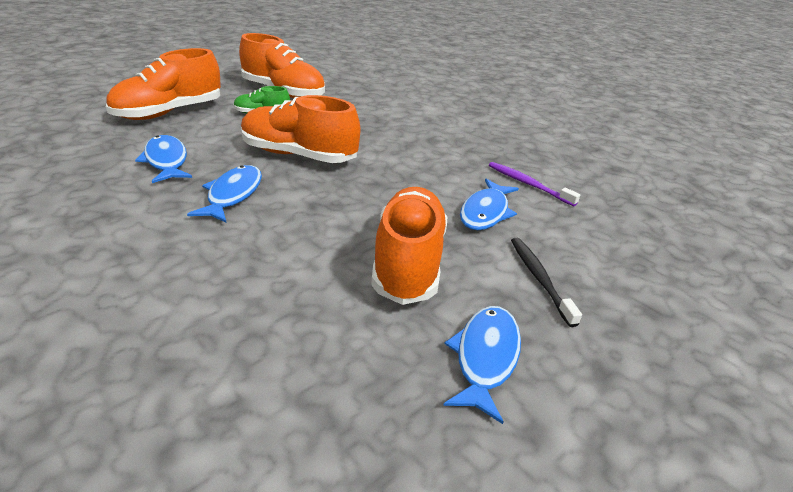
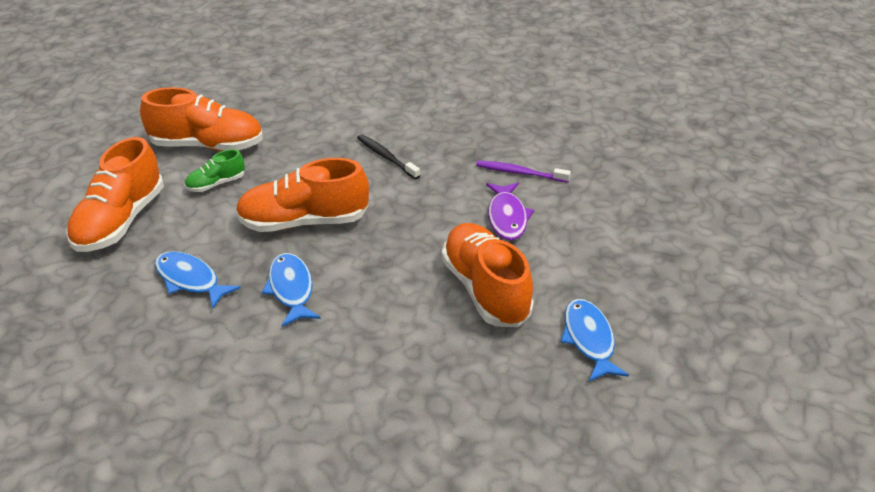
camera: 25 degrees left, 5 degrees up
blue fish [460,179,519,230] -> purple fish [486,183,534,240]
black toothbrush [511,238,582,327] -> black toothbrush moved to [357,134,420,179]

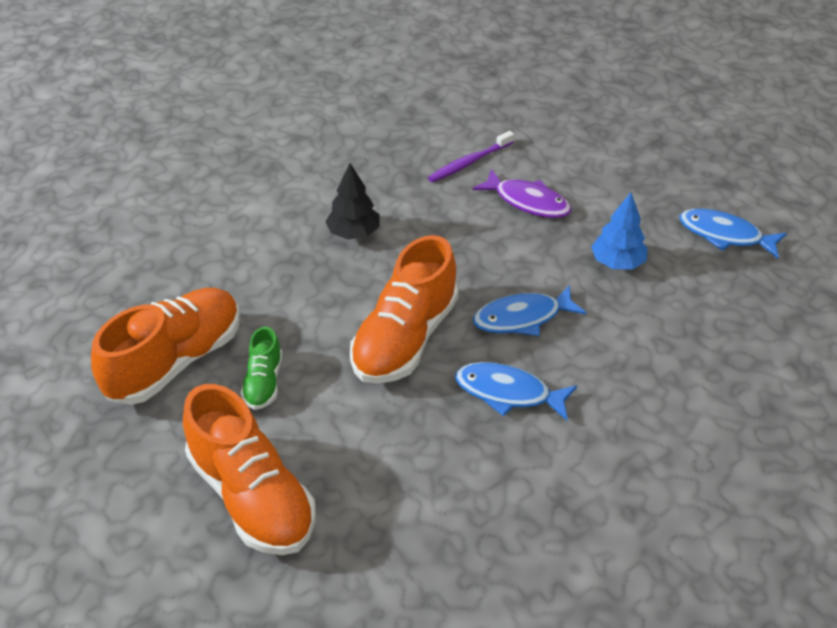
camera: 55 degrees left, 5 degrees up
blue fish [155,251,241,309] -> blue fish moved to [473,285,587,336]
black toothbrush [357,134,420,179] -> black tree [325,163,379,239]
orange shoe [442,223,534,327] -> blue tree [591,192,648,269]

